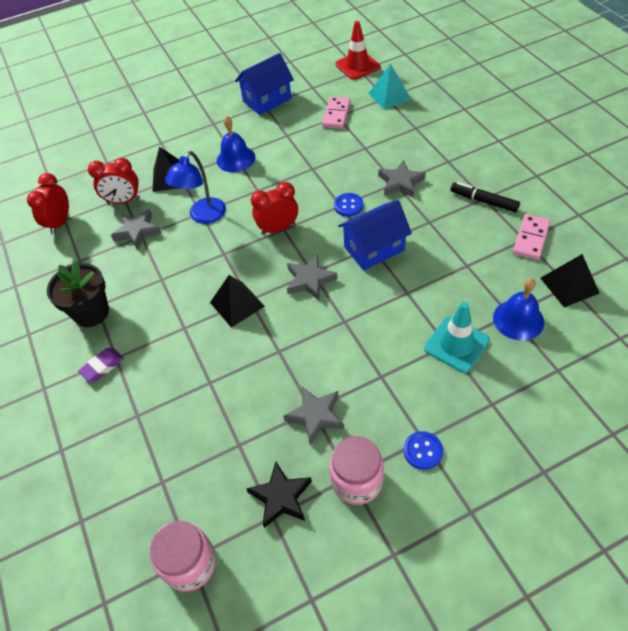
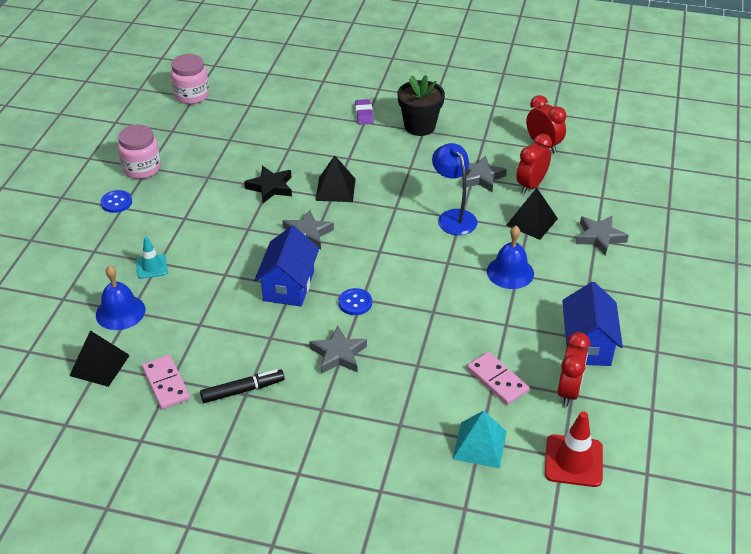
camera: 125 degrees right, 10 degrees down
black star [246,462,312,528] -> black star moved to [244,166,292,203]
red clock [251,182,298,235] -> red clock moved to [558,332,590,407]
grey star [283,387,344,445] -> grey star moved to [576,216,629,256]
turquoise traffic cone [424,302,490,373] -> turquoise traffic cone [136,237,168,279], size x0.63

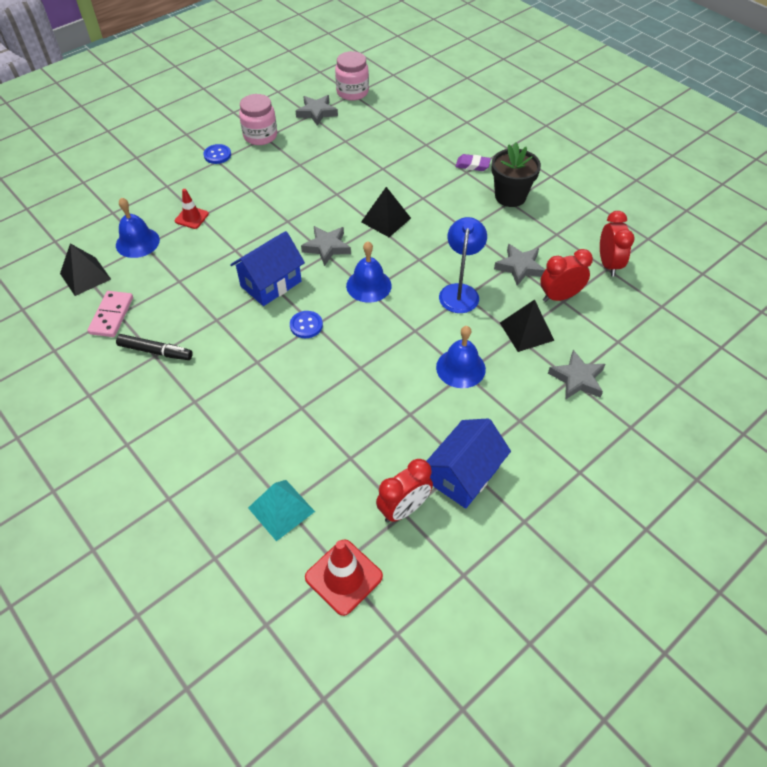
camera: 35 degrees right, 10 degrees up
turquoise traffic cone [136,237,168,279] -> red traffic cone [175,189,209,229]
black star [244,166,292,203] -> none
grey star [309,325,367,374] -> grey star moved to [296,95,338,126]
purple eraser [355,99,374,125] -> purple eraser turned 75 degrees clockwise [456,154,491,171]
pink domino [467,352,529,405] -> none
none -> blue bell [346,241,392,303]

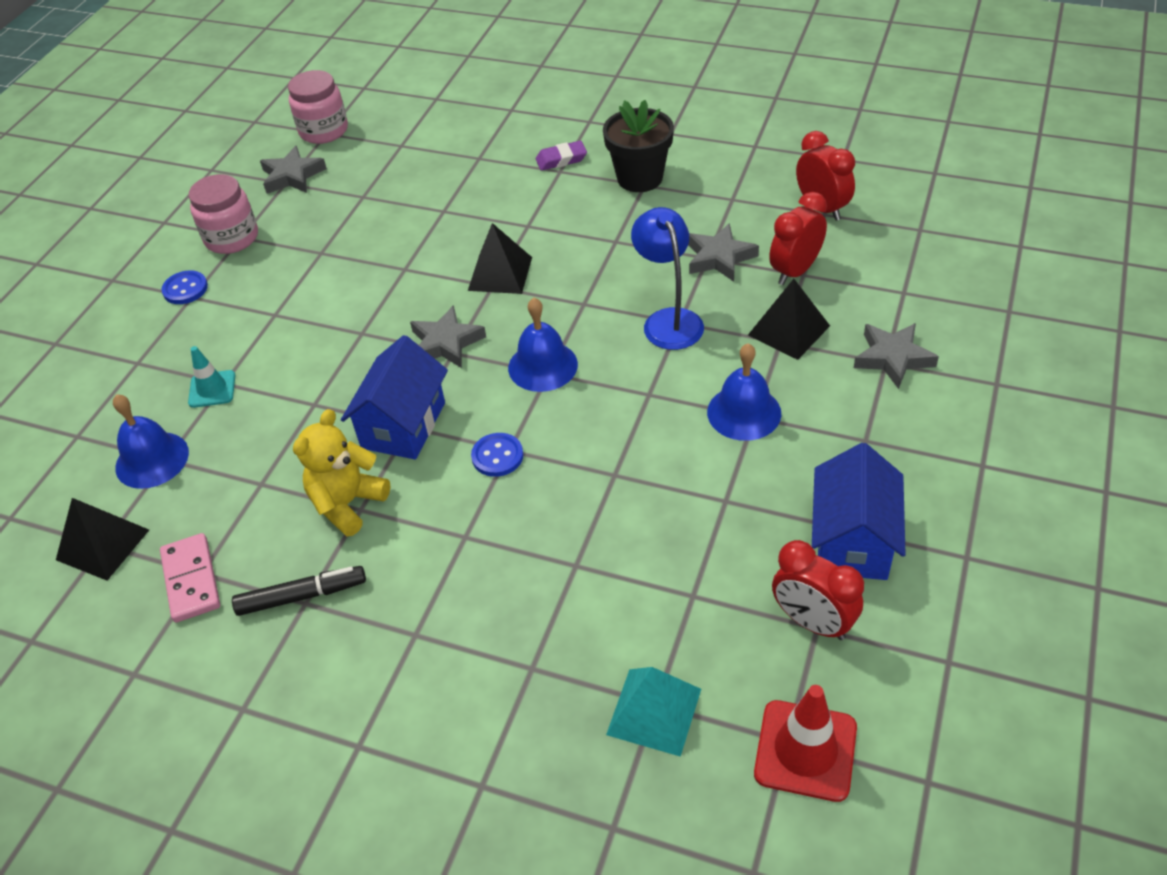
camera: 25 degrees left, 5 degrees down
red traffic cone [175,189,209,229] -> turquoise traffic cone [188,346,235,408]
red clock [376,459,433,522] -> red clock turned 105 degrees clockwise [772,540,864,640]
none -> yellow teddy bear [293,409,391,537]

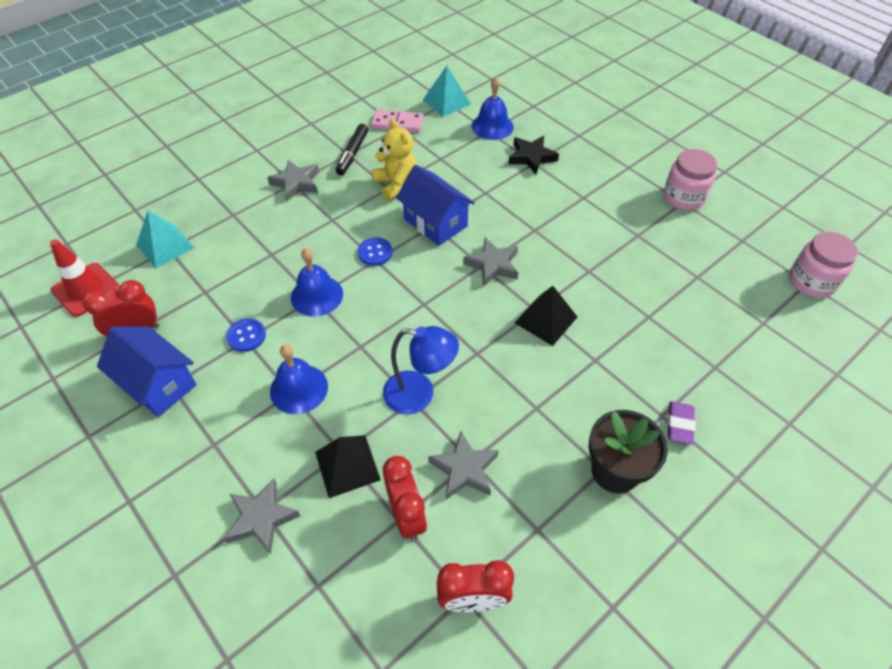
camera: 115 degrees right, 5 degrees up
black pyramid [56,498,149,581] -> turquoise pyramid [423,66,471,117]
blue button [162,271,208,304] -> blue button moved to [226,318,266,352]
turquoise traffic cone [188,346,235,408] -> black star [508,136,559,174]
grey star [260,146,327,194] -> grey star moved to [267,160,319,202]
blue bell [508,298,578,392] -> blue bell moved to [291,248,343,316]

